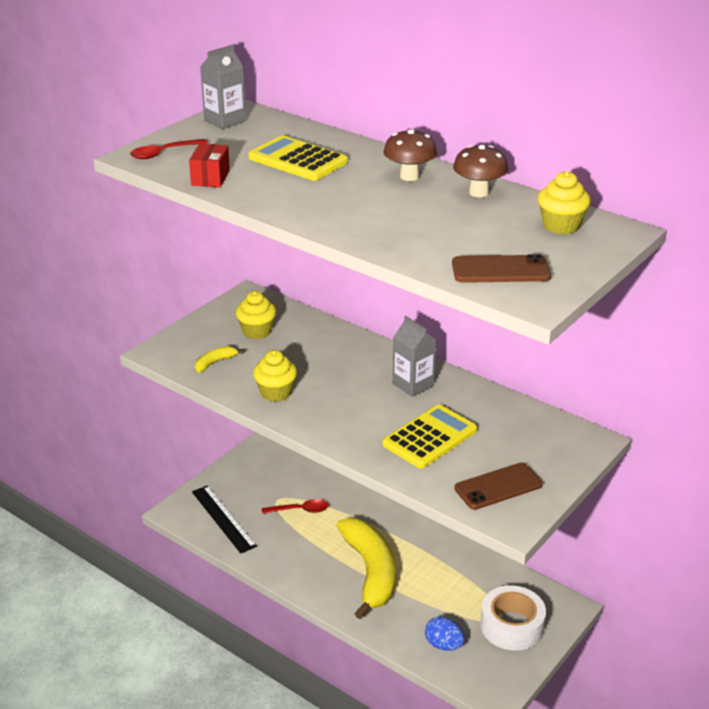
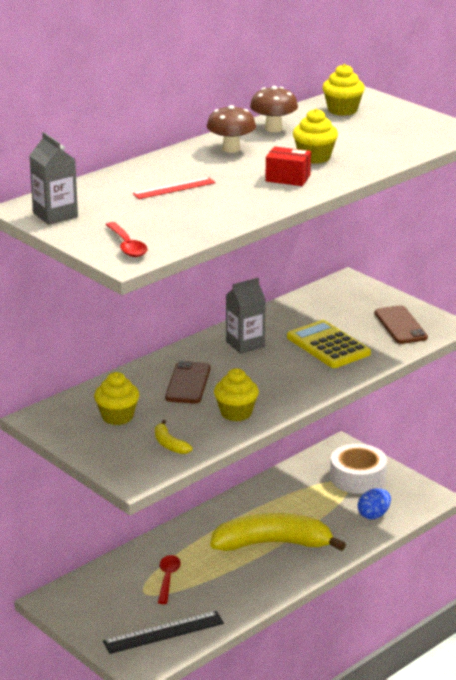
camera: 80 degrees left, 5 degrees down
red box [189,144,230,187] -> red box moved to [265,146,311,186]
yellow calculator [248,135,348,181] -> red ruler [133,177,216,199]
brown phone [452,254,551,283] -> brown phone moved to [165,361,211,404]
none -> yellow cupcake [293,109,338,164]

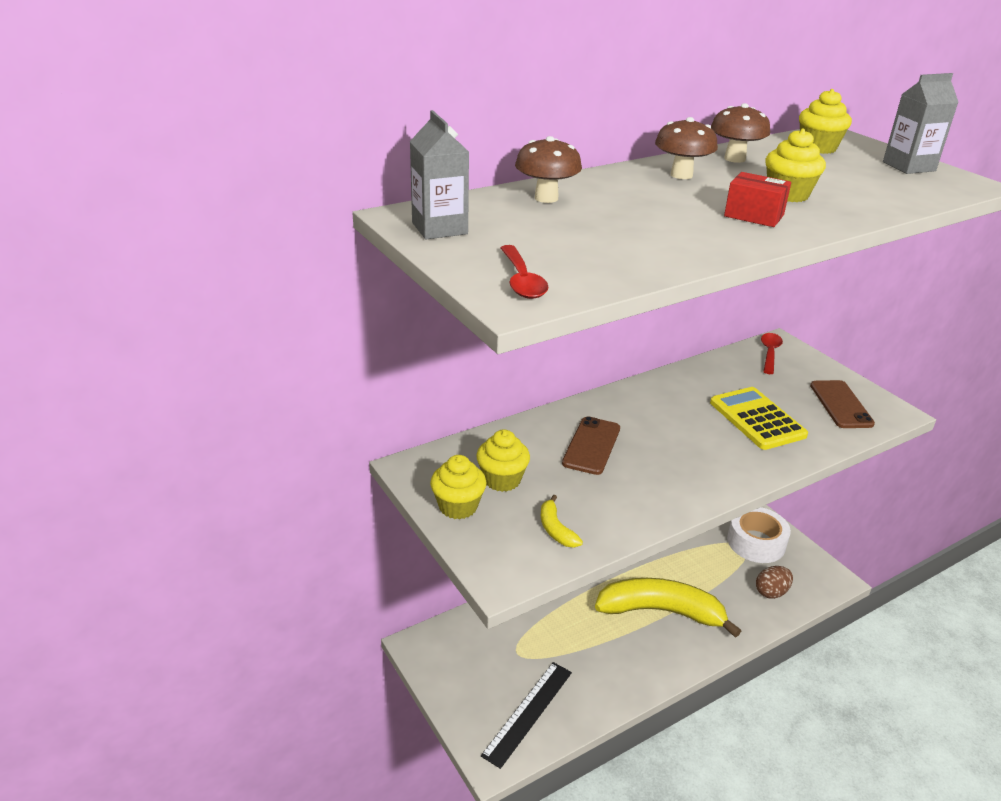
camera: 10 degrees right, 5 degrees up
black ruler [103,611,224,654] -> black ruler turned 45 degrees counterclockwise [481,662,572,769]
red ruler [133,177,216,199] -> none
red spoon [158,555,181,604] -> red spoon moved to [761,333,783,374]
yellow cupcake [214,368,259,421] -> yellow cupcake moved to [430,455,487,519]
grey carton [226,278,266,354] -> grey carton moved to [883,73,959,174]
blue egg [358,488,391,519] -> brown egg [756,566,793,599]
none -> brown mushroom [515,136,582,203]

